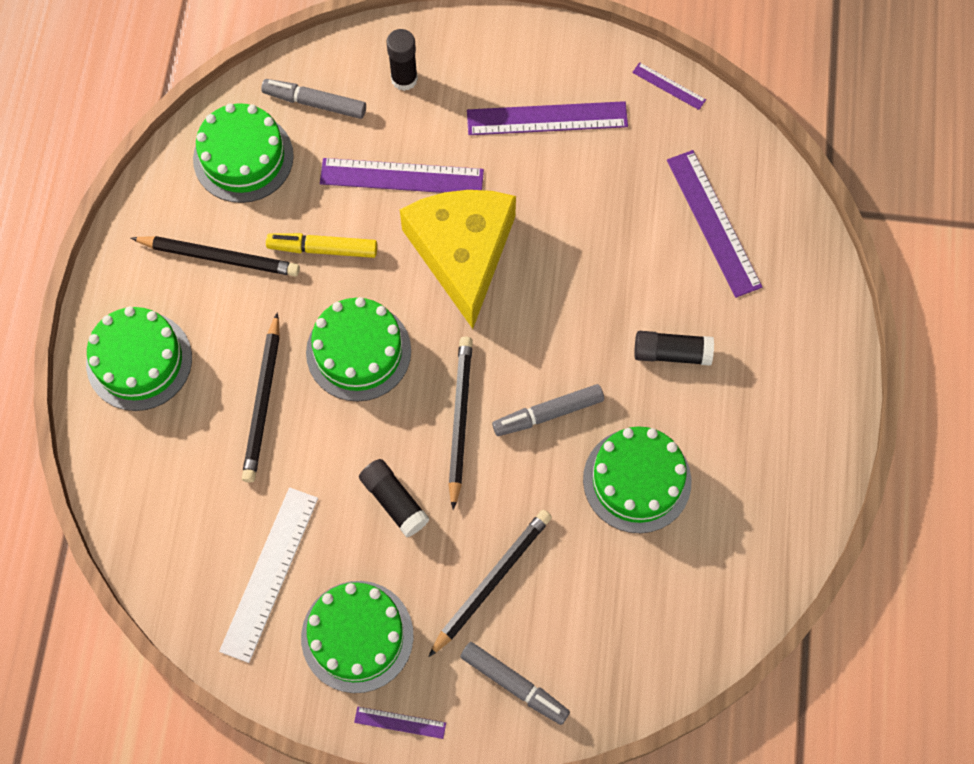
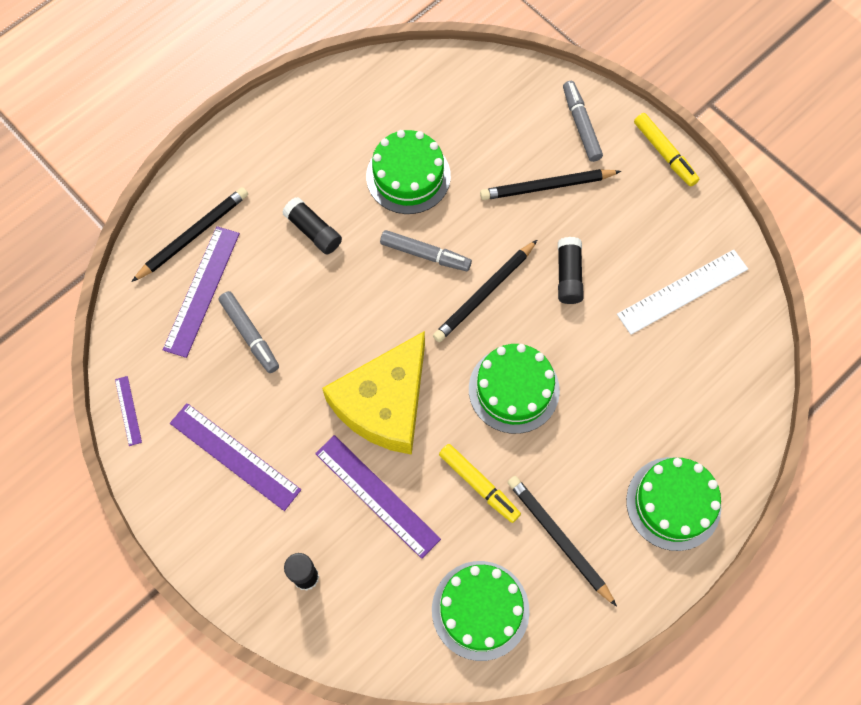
camera: 140 degrees left, 0 degrees up
black pencil [242,312,280,483] -> black pencil moved to [131,187,248,282]
grey marker [261,79,366,119] -> grey marker moved to [219,291,279,373]
green cake [301,581,413,693] -> none
purple ruler [354,707,446,739] -> yellow marker [634,113,699,187]

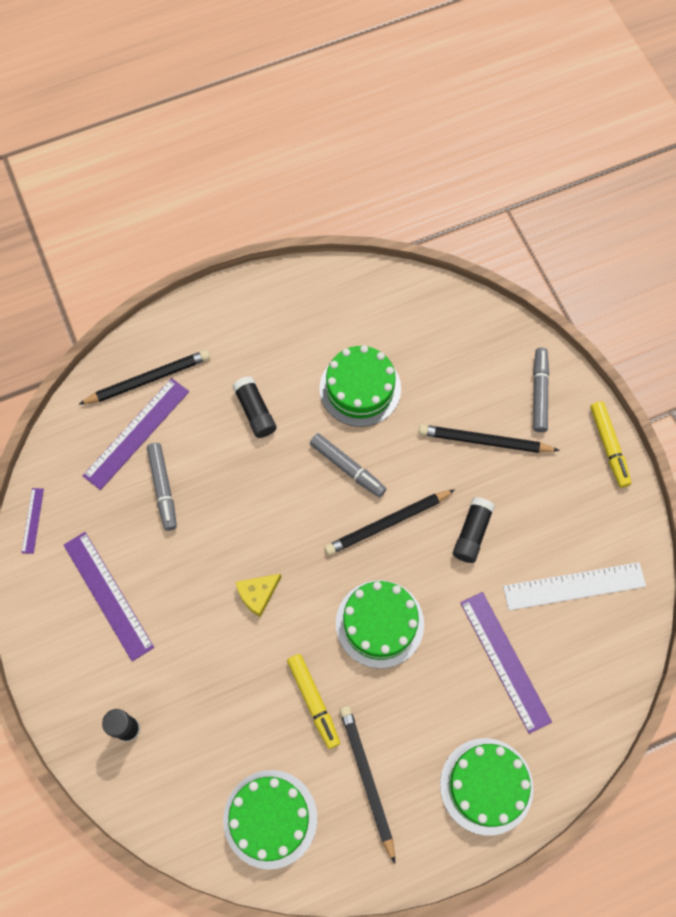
camera: 20 degrees right, 0 degrees up
purple ruler [315,435,441,559] -> purple ruler moved to [460,592,552,734]
yellow cheese [322,331,425,455] -> yellow cheese [236,574,281,617], size x0.41

